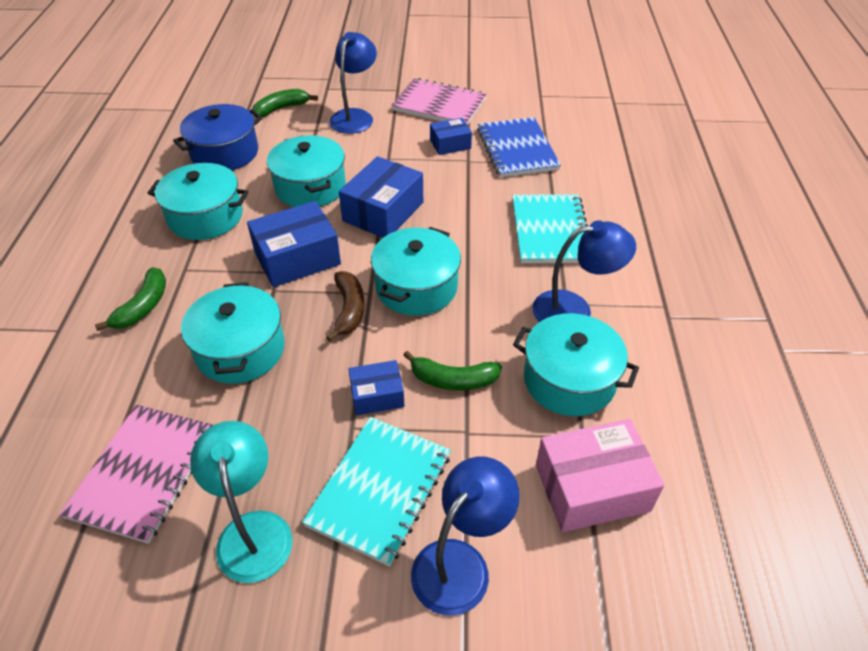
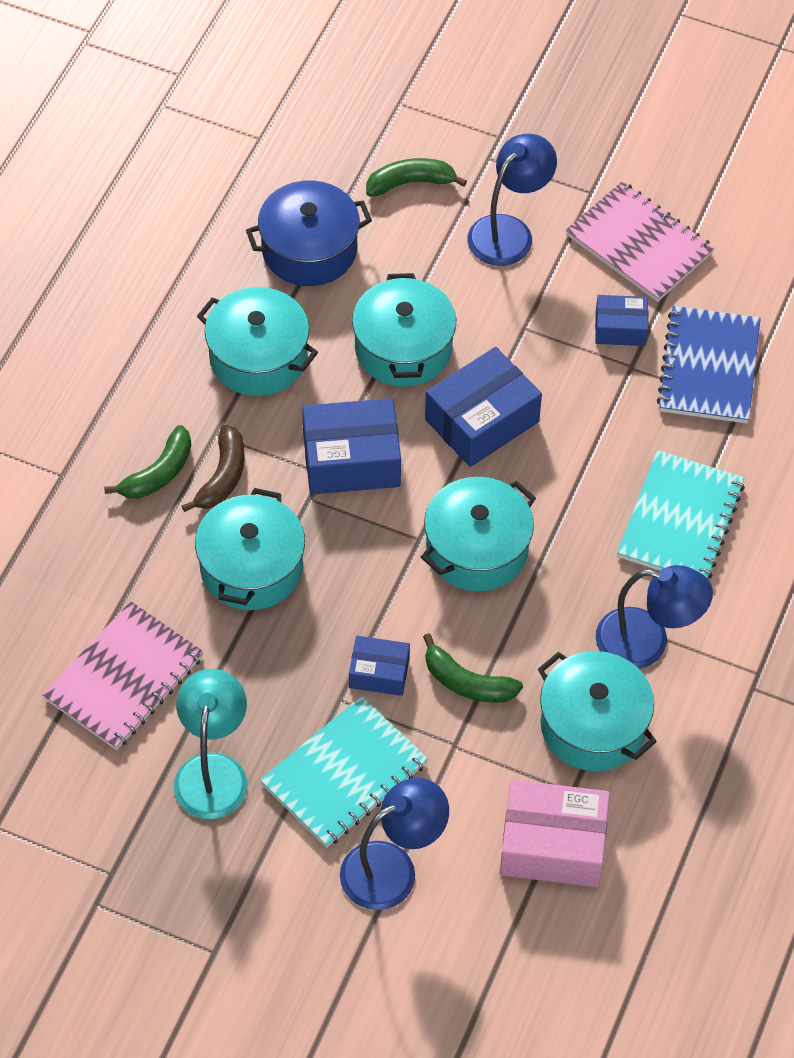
camera: 20 degrees right, 10 degrees up
brown banana [326,271,365,341] -> brown banana moved to [182,425,245,512]

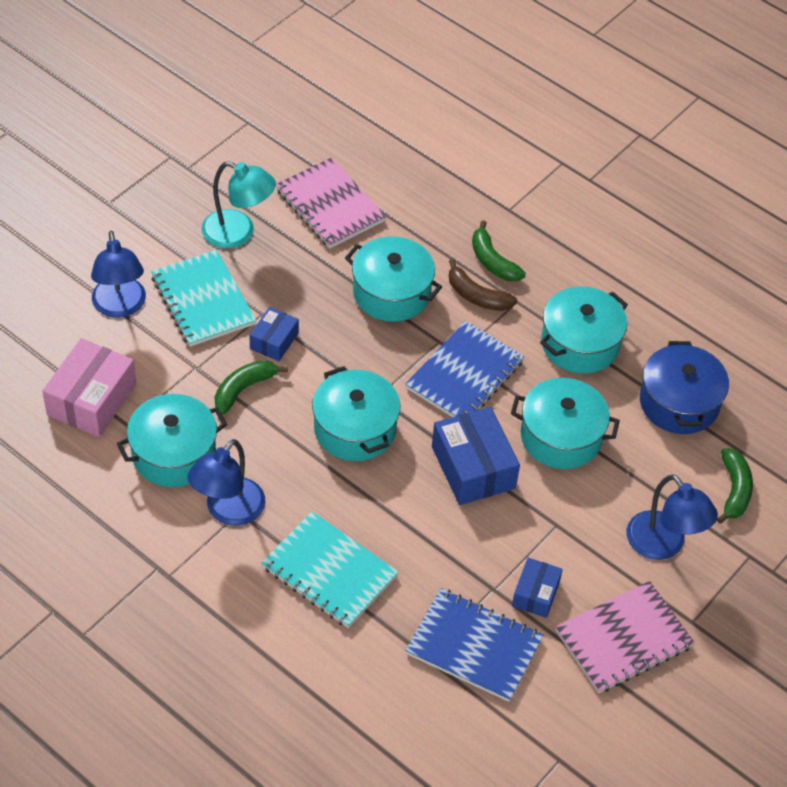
camera: 105 degrees right, 5 degrees down
blue box [302,398,401,494] -> blue notebook [405,321,524,417]

